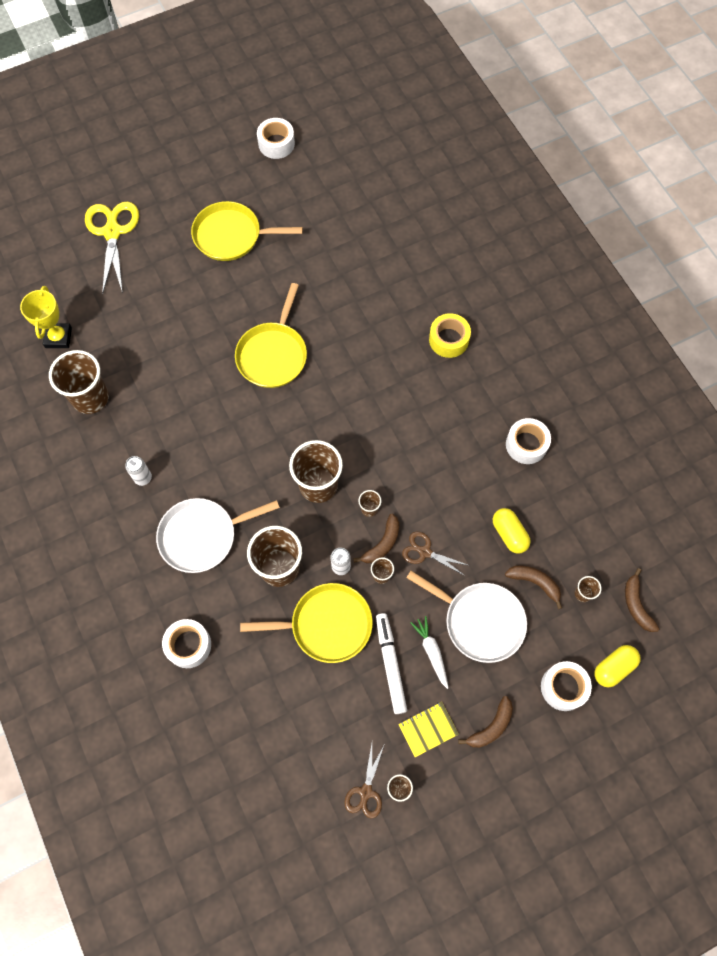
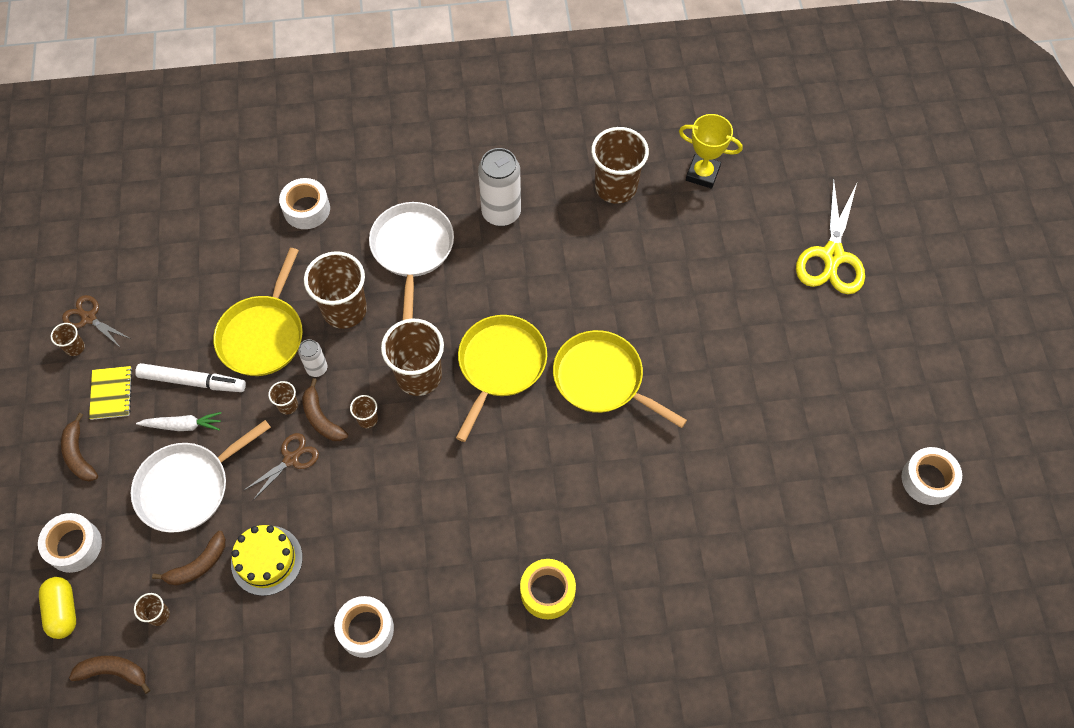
camera: 110 degrees right, 5 degrees down
yellow scissors [85,202,139,295] -> yellow scissors turned 90 degrees clockwise [796,178,865,294]
white can [125,456,152,486] -> white can [478,148,521,226], size x1.93
yellow pan [191,201,303,261] -> yellow pan moved to [456,315,547,442]
yellow capsule [493,508,531,554] -> yellow cake [231,525,303,596]

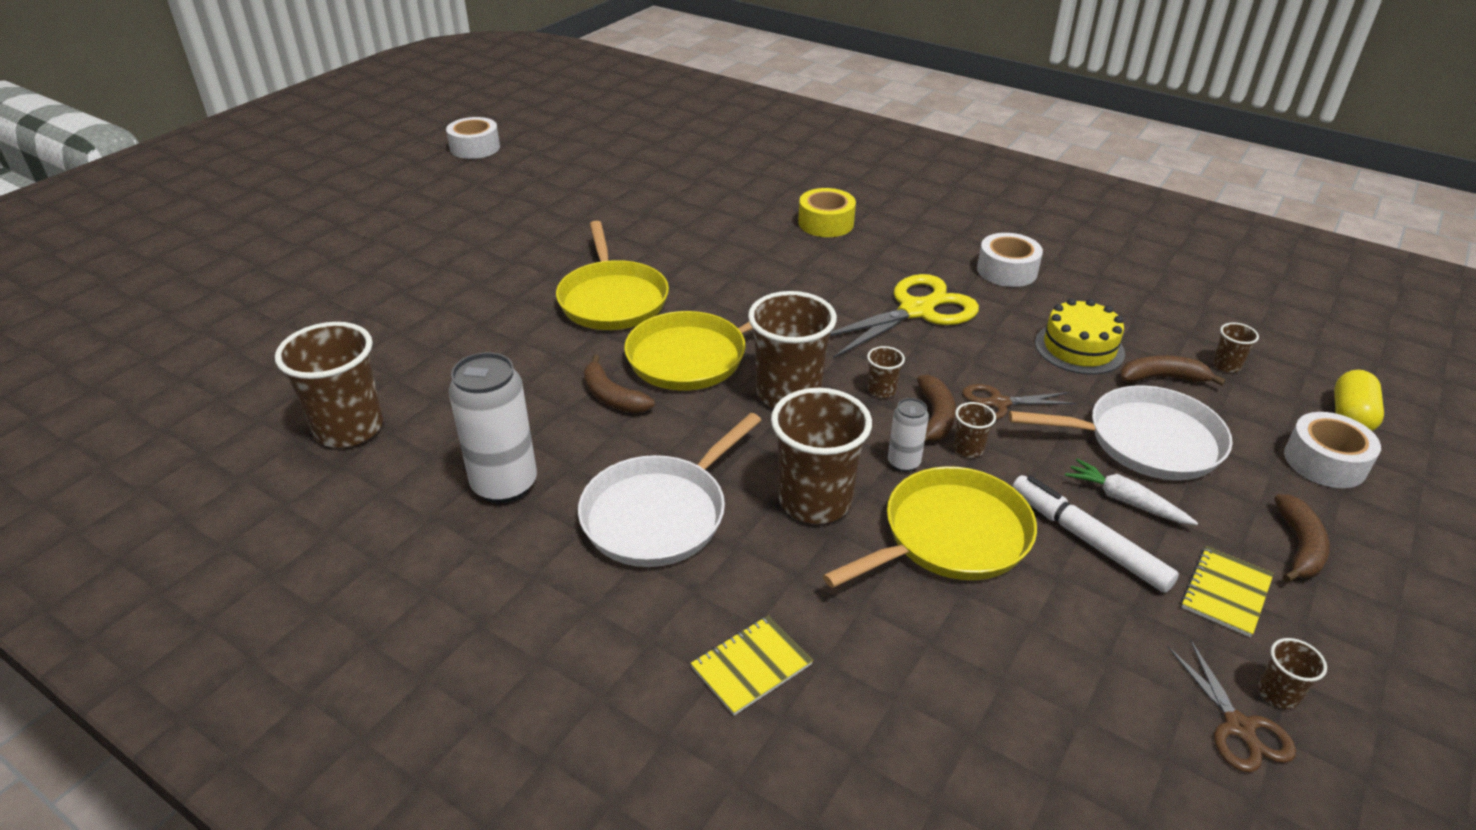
camera: 140 degrees left, 25 degrees down
brown banana [69,656,150,694] -> brown banana moved to [584,355,655,413]
white tape [279,178,330,229] -> yellow notebook [691,615,813,716]
yellow trophy [679,114,743,189] -> none
yellow scissors [796,178,865,294] -> yellow scissors moved to [830,274,979,358]

